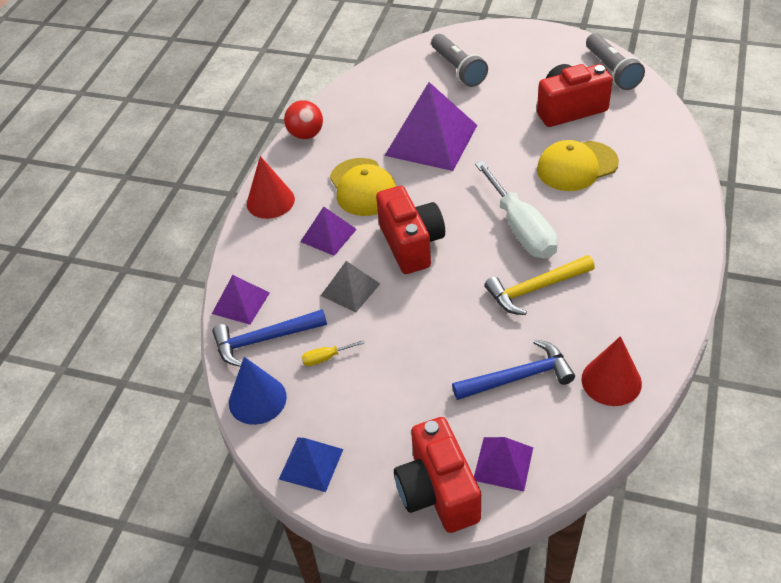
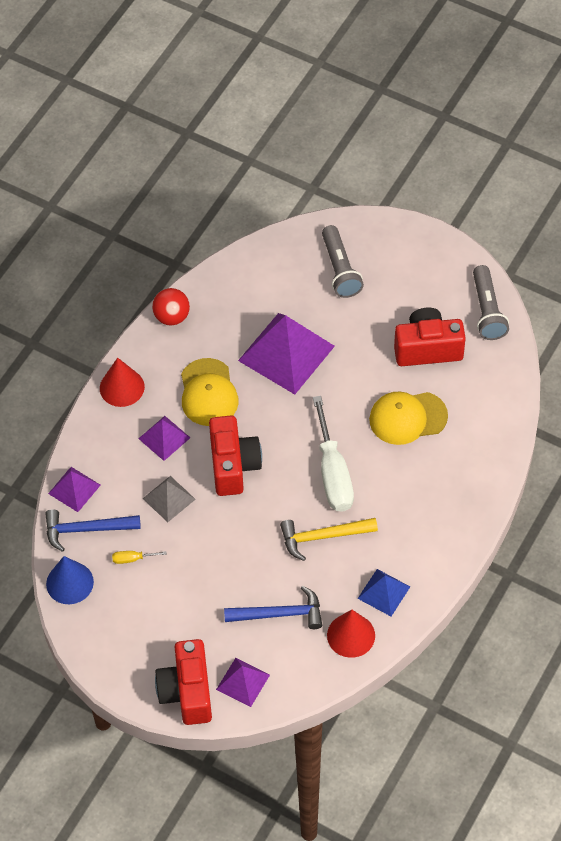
camera: 10 degrees right, 10 degrees up
blue pyramid [279,437,343,492] -> blue pyramid moved to [358,569,410,616]

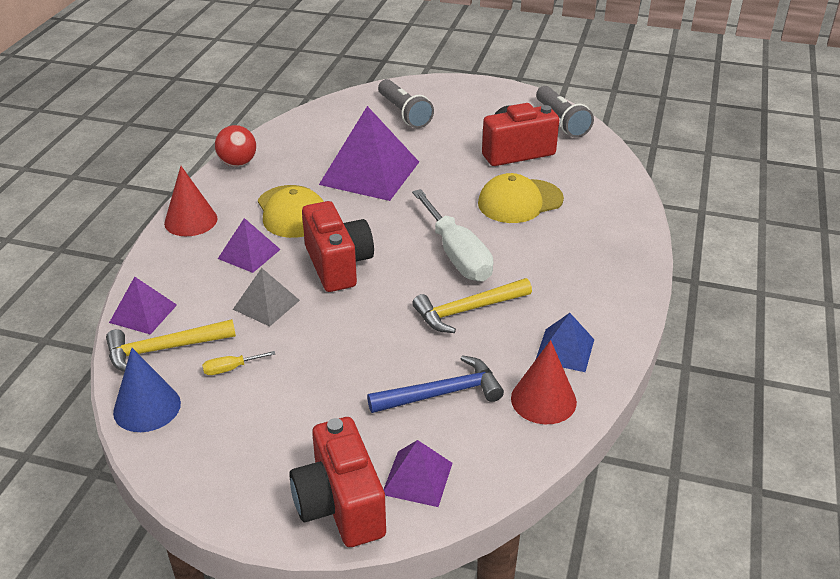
camera: 15 degrees left, 20 degrees down
blue hammer [45,509,141,552] -> yellow hammer [106,319,236,372]

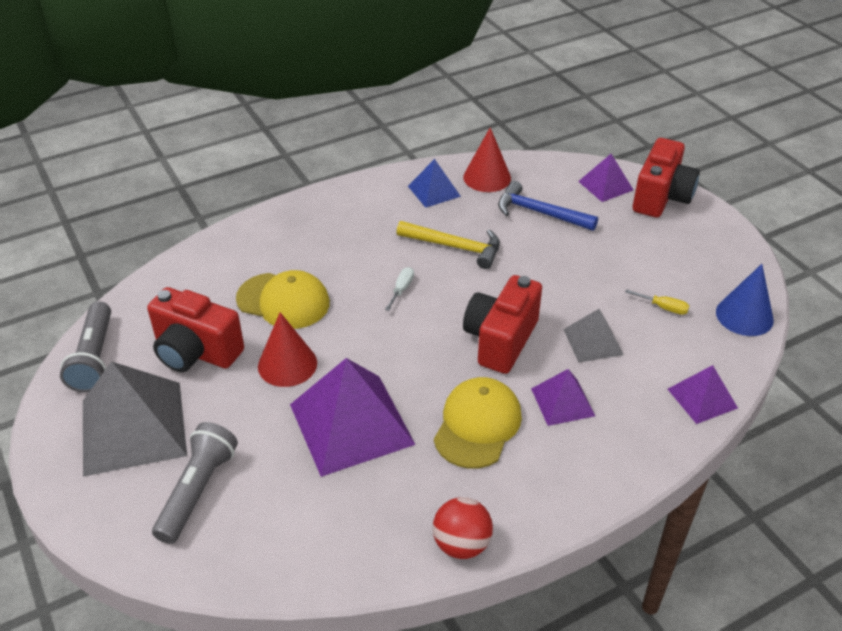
camera: 135 degrees left, 5 degrees up
yellow hammer [106,319,236,372] -> none
red cone [164,166,217,236] -> red cone moved to [258,312,317,387]
white screwdriver [412,189,493,281] -> white screwdriver [385,267,414,311], size x0.41
grey flashlight [536,86,594,138] -> grey flashlight turned 150 degrees clockwise [60,301,111,392]
none -> grey pyramid [83,361,187,477]

